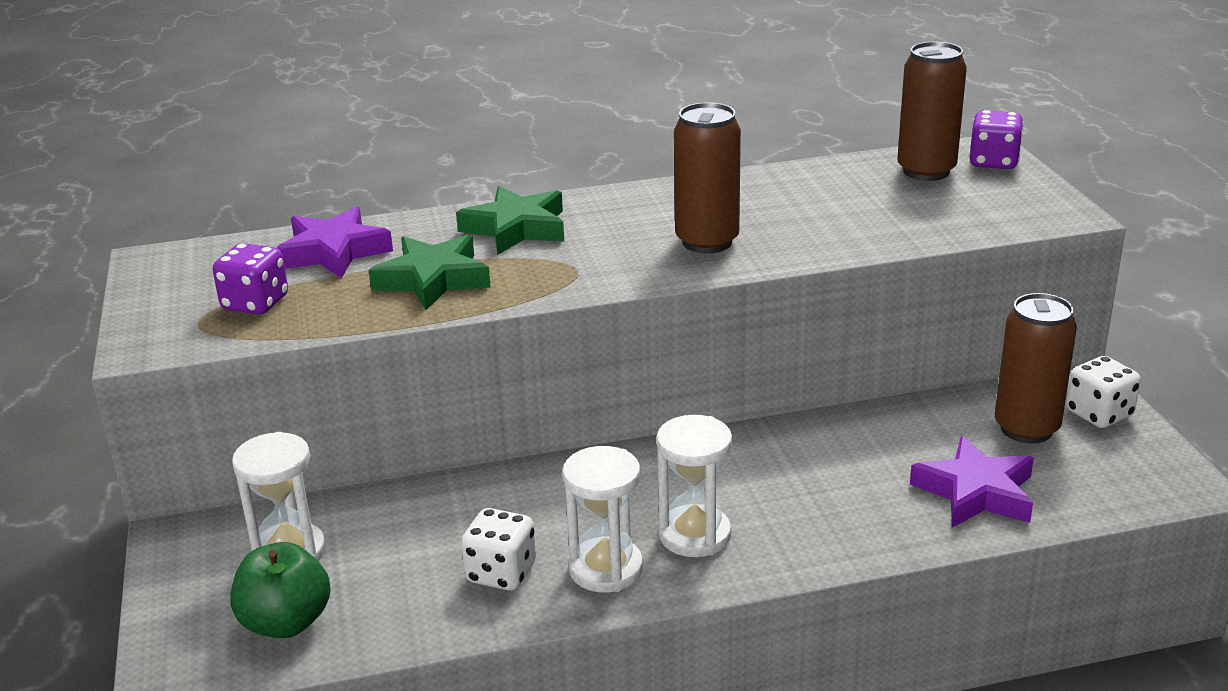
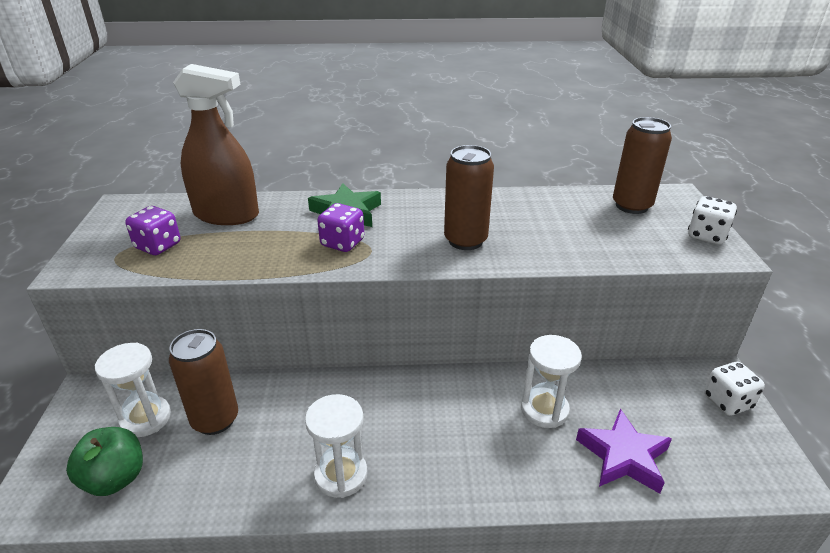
camera: 10 degrees right, 5 degrees up
purple star [276,207,393,279] -> brown spray bottle [173,64,259,225]
green star [369,235,491,310] -> none
white dice [461,508,536,590] -> white dice moved to [688,196,737,244]
white hourglass [656,415,732,557] -> white hourglass moved to [521,335,582,428]
purple dice [969,110,1024,169] -> purple dice moved to [317,203,364,252]
brown can [994,293,1077,443] -> brown can moved to [169,329,238,435]

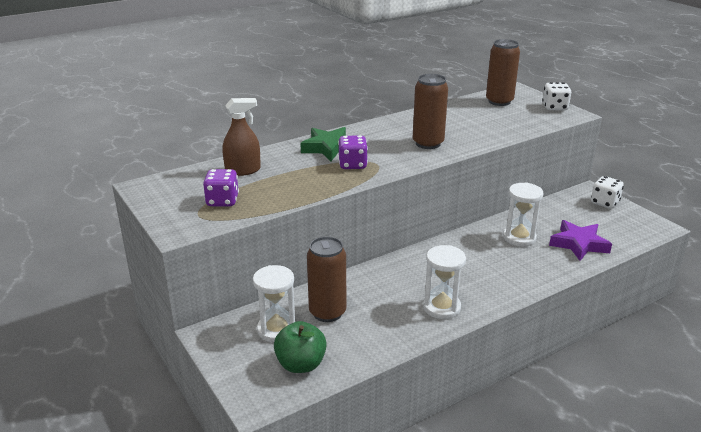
camera: 30 degrees left, 5 degrees down
brown spray bottle [173,64,259,225] -> brown spray bottle [223,98,261,176], size x0.62

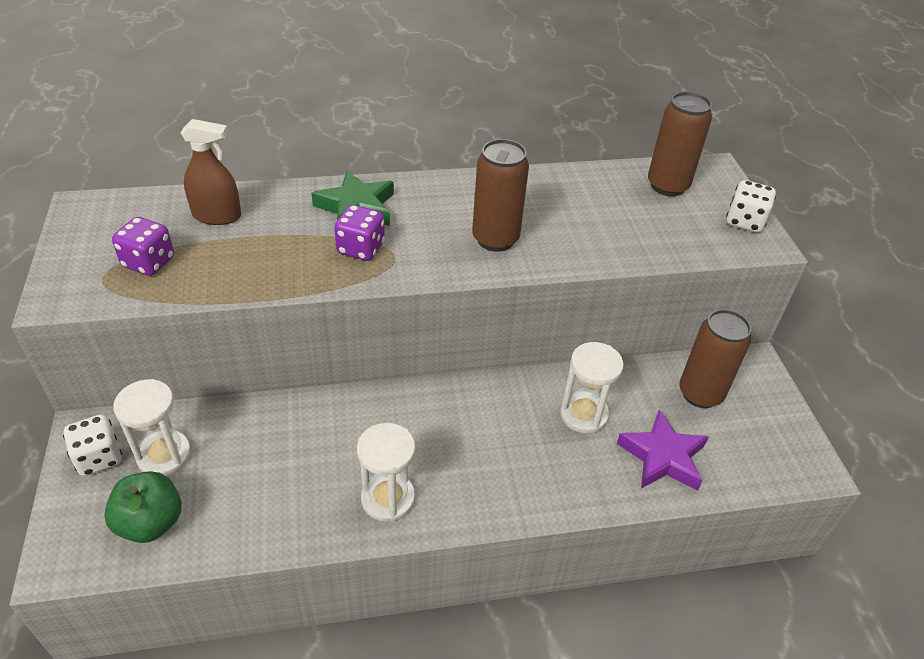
camera: 20 degrees right, 15 degrees up
brown can [307,237,346,322] -> brown can moved to [679,309,751,408]
white dice [591,176,624,208] -> white dice moved to [63,414,122,476]

